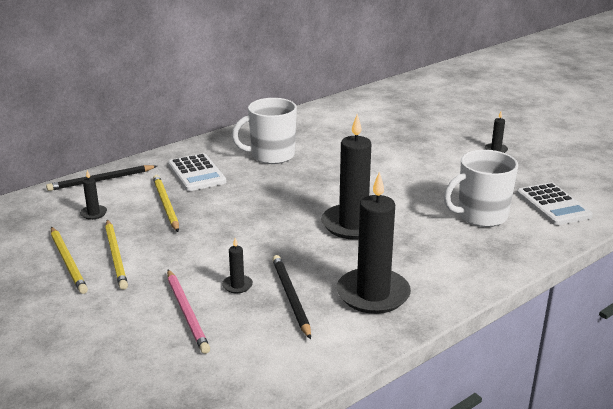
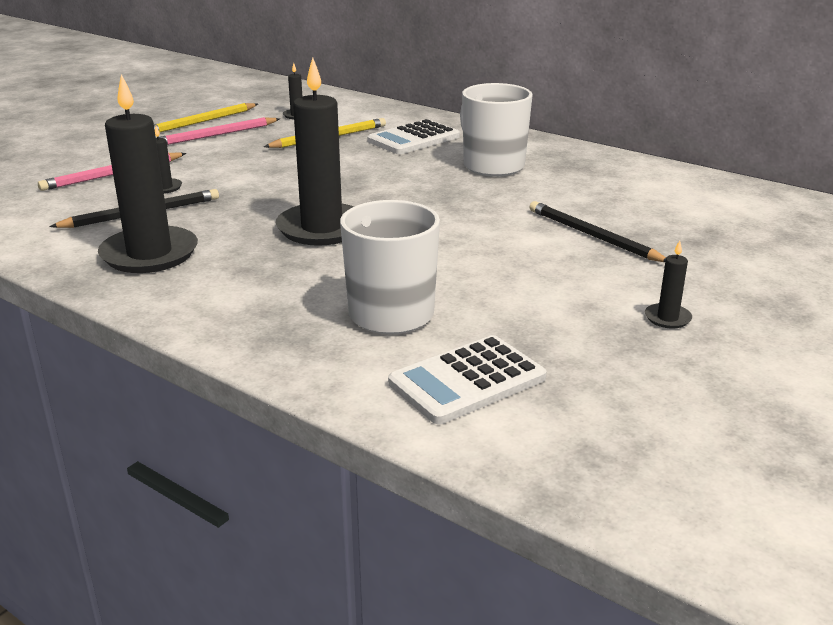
camera: 75 degrees right, 0 degrees up
black pencil [46,165,157,191] -> black pencil moved to [530,201,666,262]
yellow pencil [105,219,128,290] -> pink pencil [156,117,280,145]

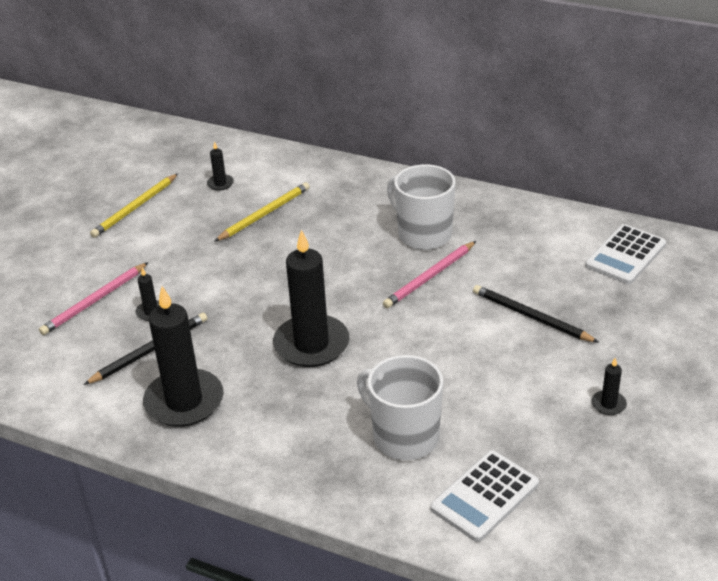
camera: 10 degrees left, 10 degrees up
pink pencil [156,117,280,145] -> pink pencil moved to [383,241,476,308]
white calculator [367,119,460,154] -> white calculator moved to [585,224,666,284]

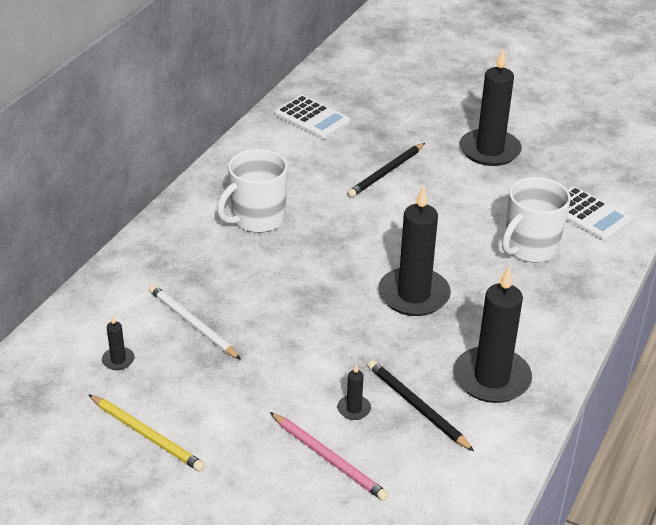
camera: 90 degrees left, 0 degrees up
yellow pencil [215,182,310,241] -> white pencil [149,285,241,360]
pink pencil [383,241,476,308] -> none
black candle [592,358,627,415] -> black candle [460,49,522,166], size x2.38

